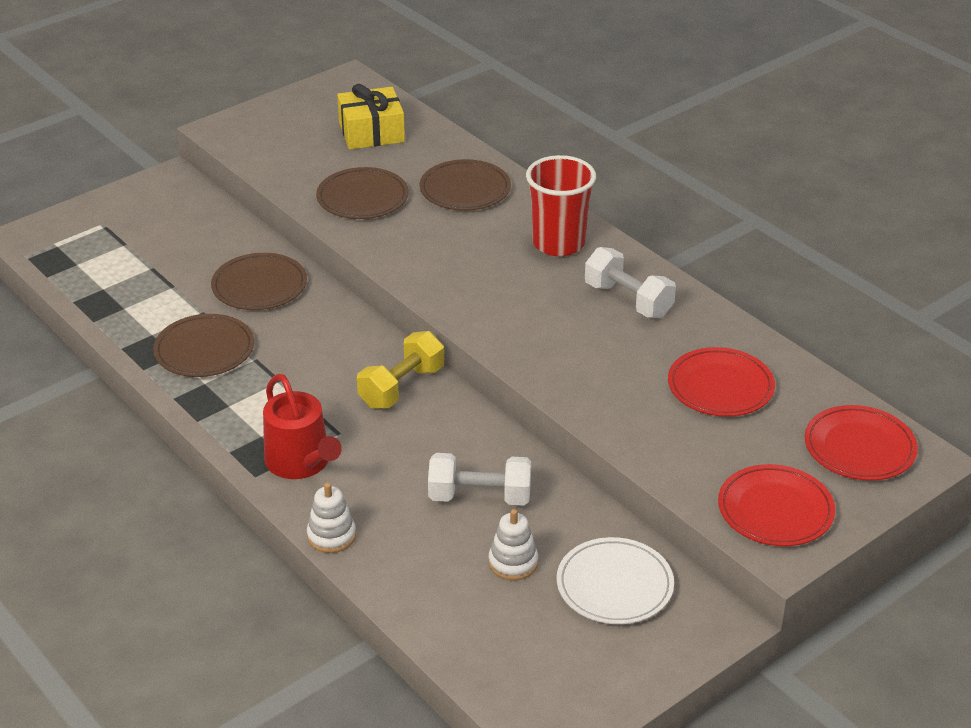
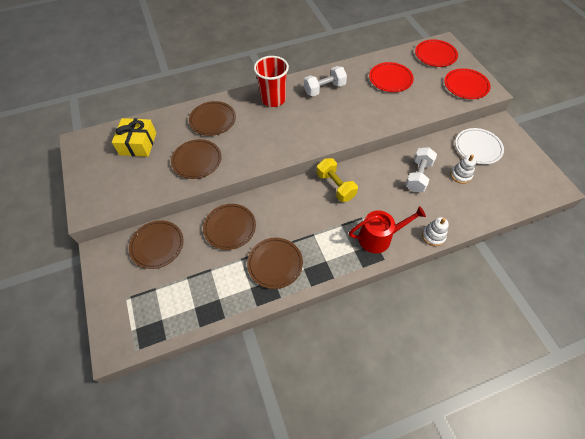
camera: 70 degrees left, 20 degrees up
none -> brown plate [129,220,184,269]

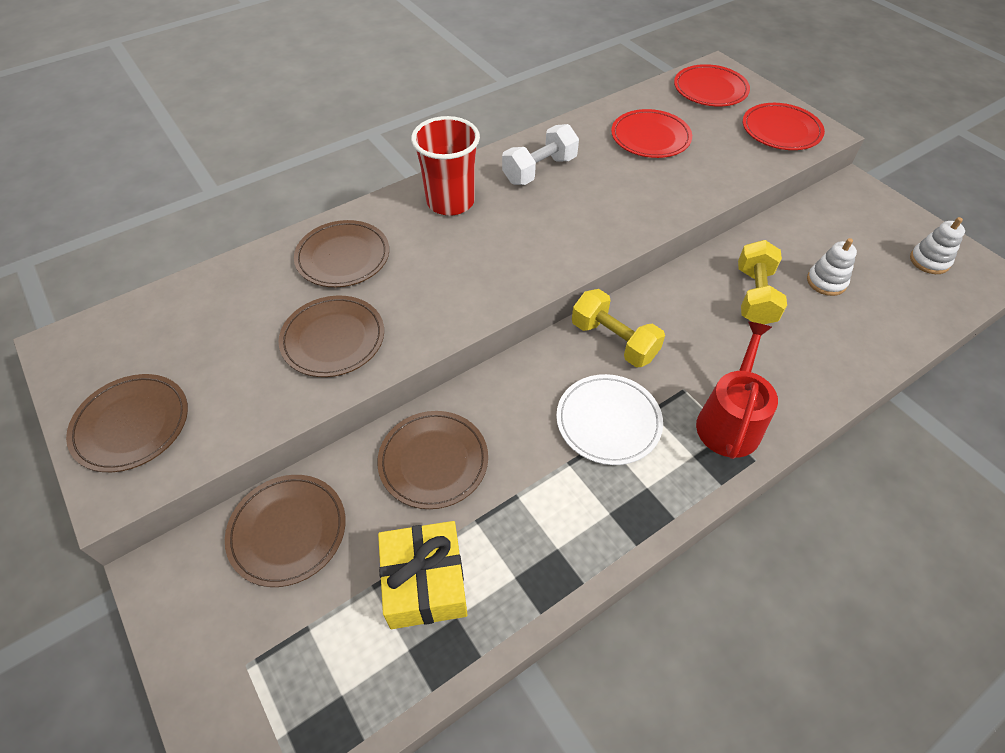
camera: 15 degrees left, 5 degrees down
yellow gift [112,118,156,157] -> yellow gift moved to [378,521,468,629]
brown plate [247,238,303,289] -> brown plate moved to [66,374,188,472]
red watering can [349,206,426,253] -> red watering can turned 45 degrees counterclockwise [696,322,778,459]
white dumbbell [405,147,437,192] -> yellow dumbbell [738,240,787,324]
white stacking toy [422,217,449,246] -> white stacking toy moved to [910,217,965,274]
white plate [455,128,504,164] -> white plate moved to [556,374,663,465]

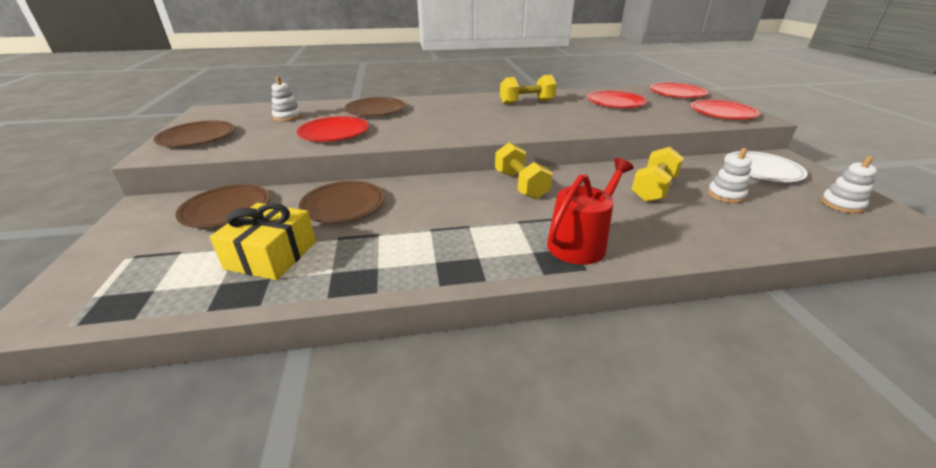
camera: 25 degrees right, 20 degrees down
brown plate [278,296,384,377] -> red plate [297,116,369,141]
red cup [411,116,480,216] -> none
white dumbbell [502,124,579,185] -> yellow dumbbell [500,75,557,105]
white plate [556,374,663,465] -> white plate moved to [724,151,808,182]
none -> white stacking toy [272,76,302,122]

